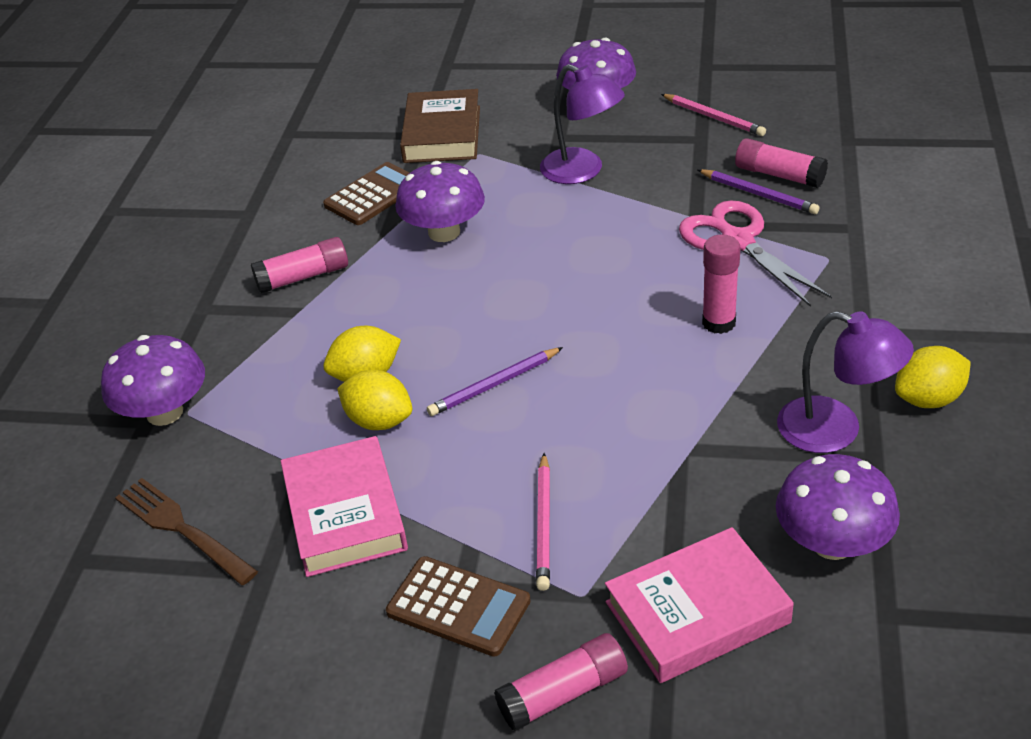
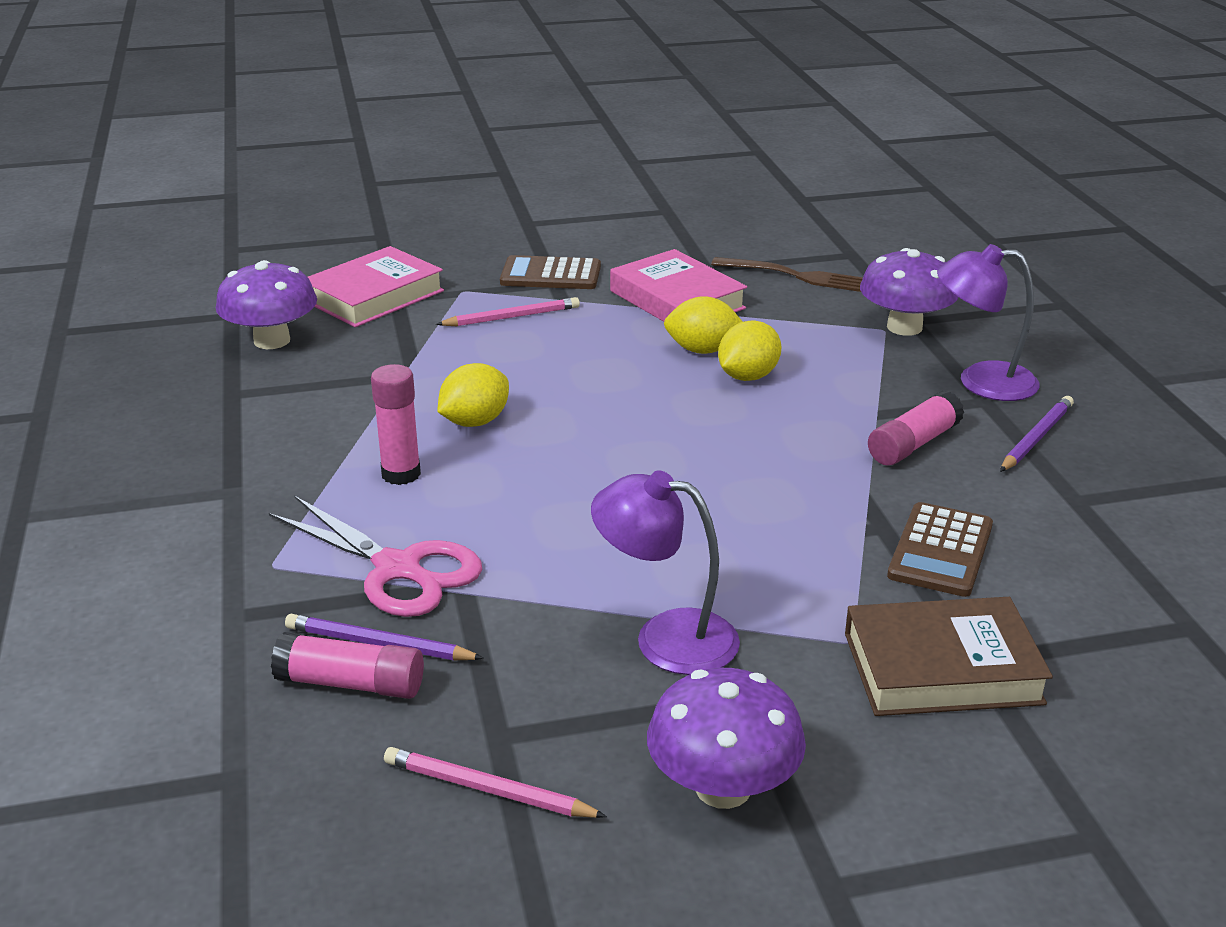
camera: 155 degrees right, 10 degrees down
purple mushroom [395,161,485,242] -> none
brown book [400,89,480,163] -> brown book turned 75 degrees counterclockwise [845,597,1053,716]
purple pencil [427,347,563,416] -> purple pencil moved to [1000,396,1074,472]
pink glue stick [494,633,628,731] -> none
pink pencil [536,453,550,591] -> pink pencil turned 90 degrees clockwise [436,297,580,326]
purple lamp [777,311,914,453] -> purple lamp moved to [937,244,1039,401]
yellow lemon [895,346,970,408] -> yellow lemon moved to [438,363,509,427]

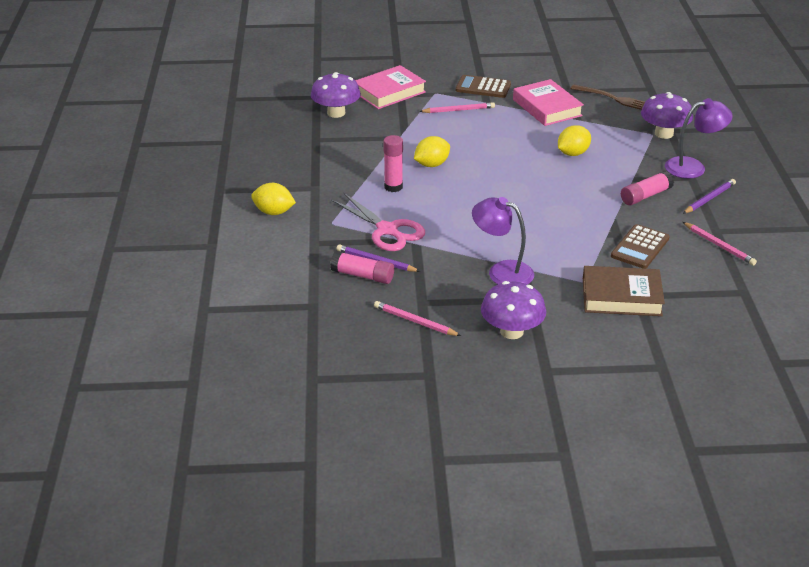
camera: 10 degrees right, 5 degrees up
yellow lemon [664,296,743,354] -> yellow lemon moved to [251,183,296,215]
purple lamp [937,244,1039,401] -> purple lamp turned 150 degrees clockwise [665,98,733,179]
none -> pink pencil [683,222,757,266]

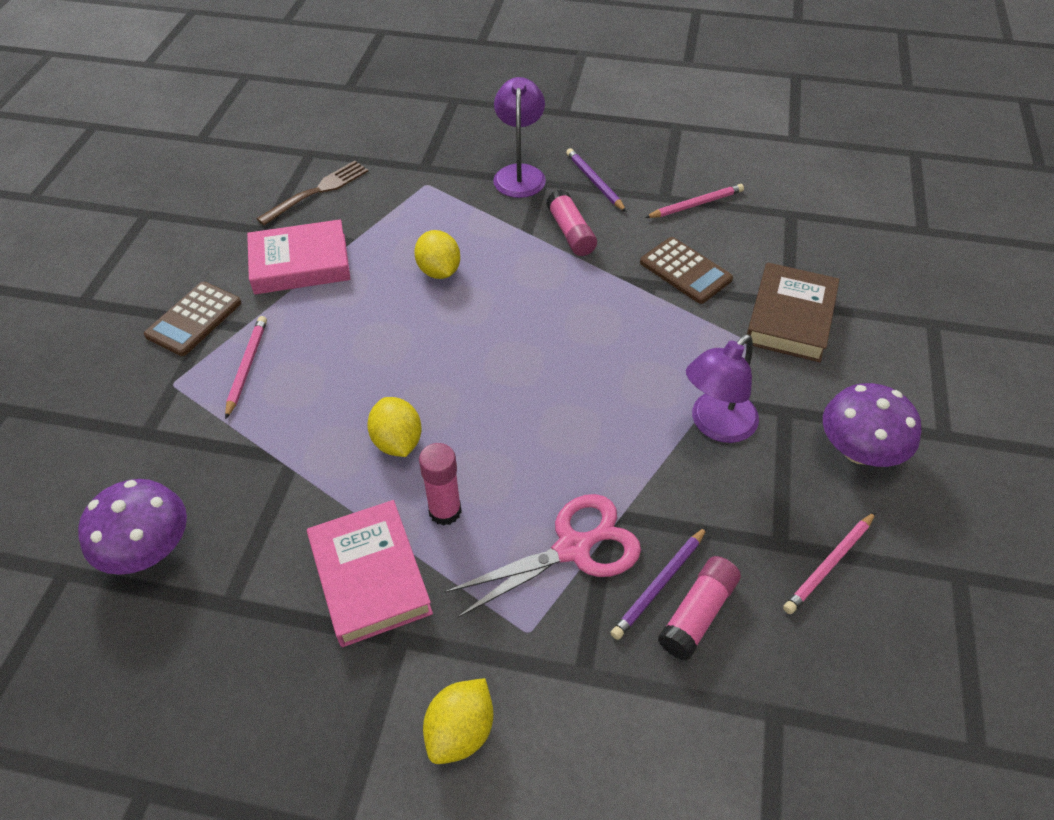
camera: 75 degrees left, 15 degrees up
pink book [355,65,426,109] -> pink book moved to [307,500,433,647]
purple mushroom [641,92,693,139] -> none

